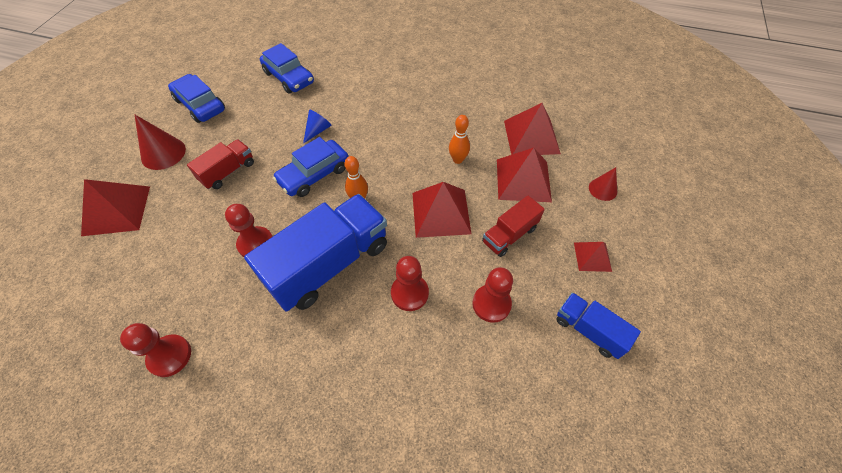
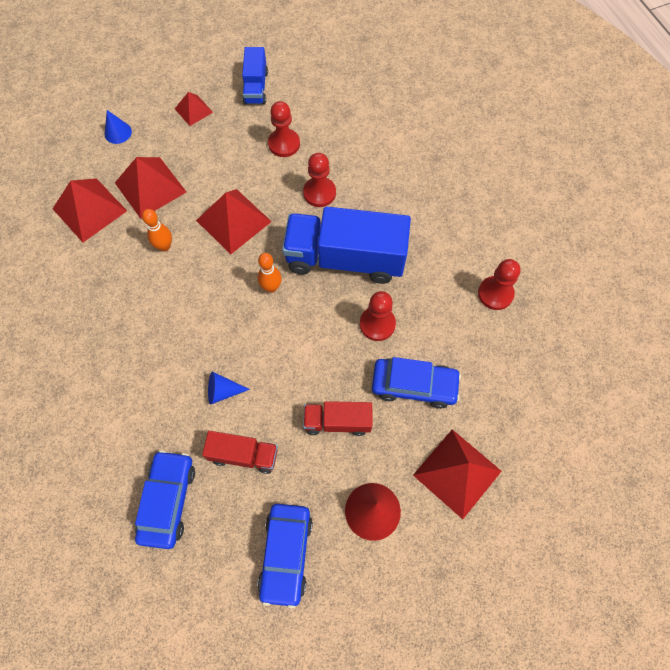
camera: 130 degrees left, 10 degrees up
blue car [273,137,349,197] -> blue car moved to [372,357,461,409]
red truck [482,196,545,257] -> red truck moved to [202,431,278,474]
red cone [589,167,617,201] -> blue cone [105,110,132,144]

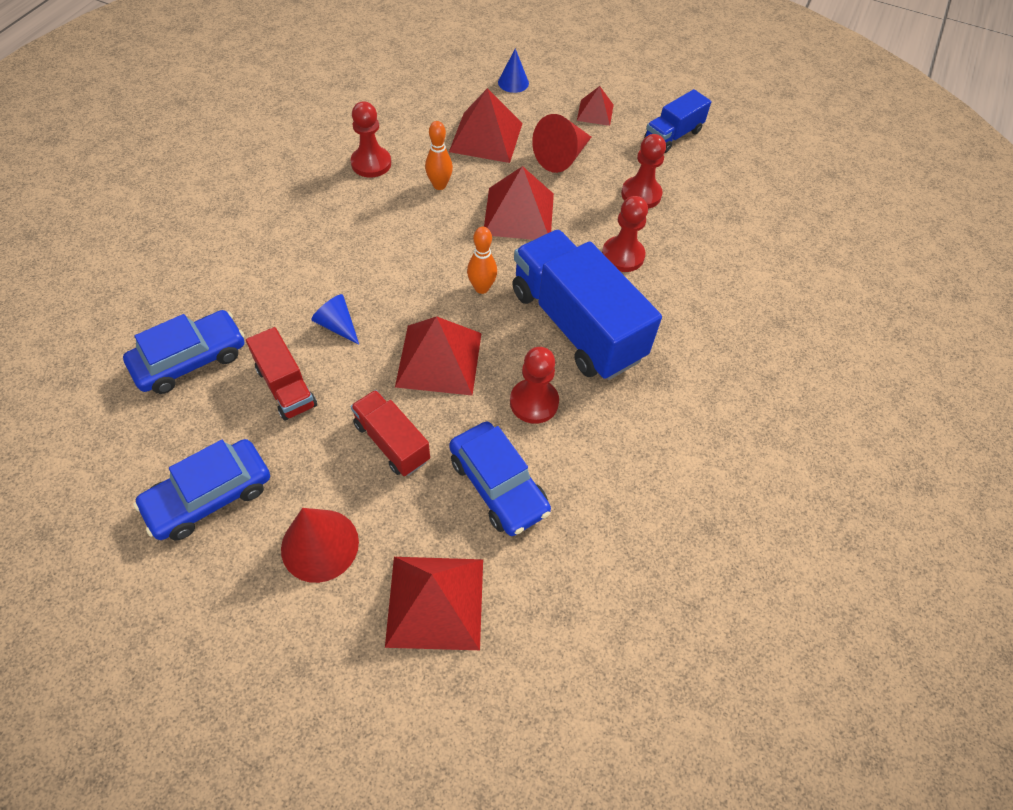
camera: 45 degrees right, 10 degrees down
red pyramid [53,178,127,242] -> red pyramid moved to [395,316,482,396]
red pawn [478,259,520,310] -> red pawn moved to [351,101,391,178]
none -> red cone [532,114,591,173]

